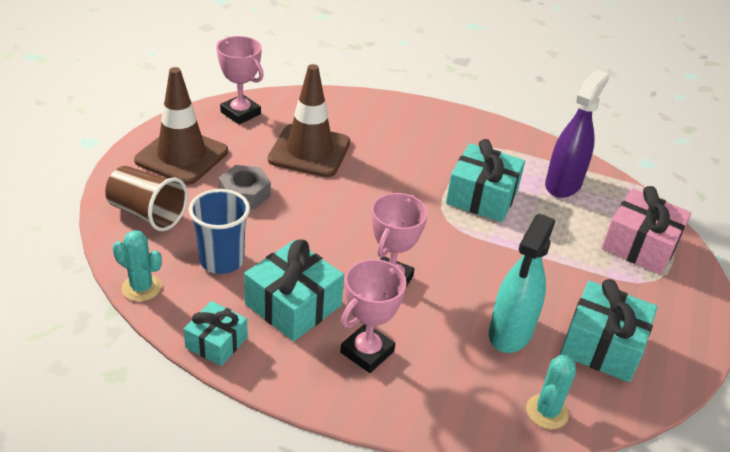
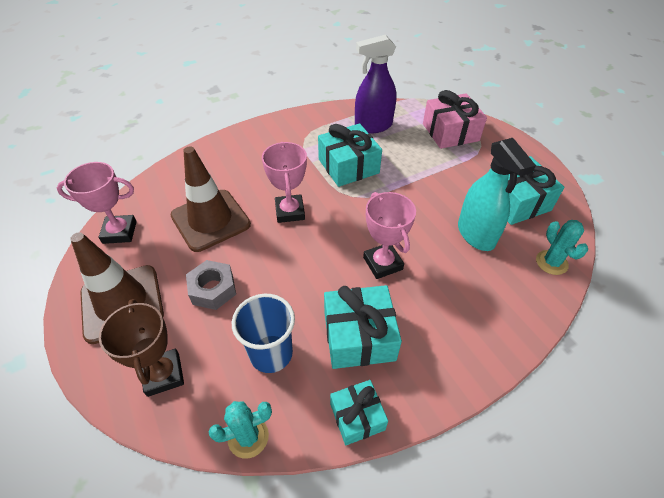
camera: 45 degrees left, 10 degrees up
brown cup [105,166,188,231] -> brown trophy [99,299,184,397]
pink trophy [340,259,407,373] -> pink trophy moved to [262,142,307,223]
purple spray bottle [545,70,609,198] -> purple spray bottle turned 90 degrees counterclockwise [355,35,397,134]

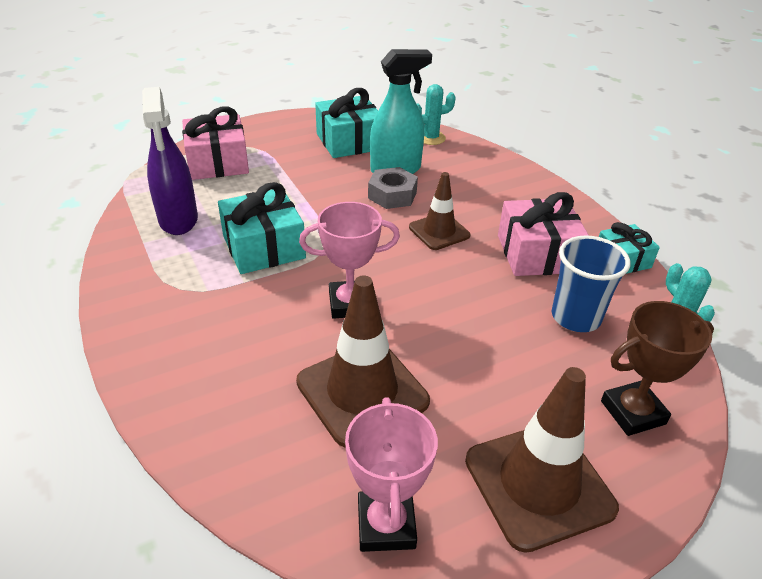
camera: 90 degrees left, 10 degrees down
grey nut [186,260,236,310] -> grey nut moved to [368,167,418,209]
turquoise gift [324,285,402,369] -> pink gift [498,192,589,276]
pink trophy [363,192,416,279] -> brown traffic cone [409,172,470,250]

